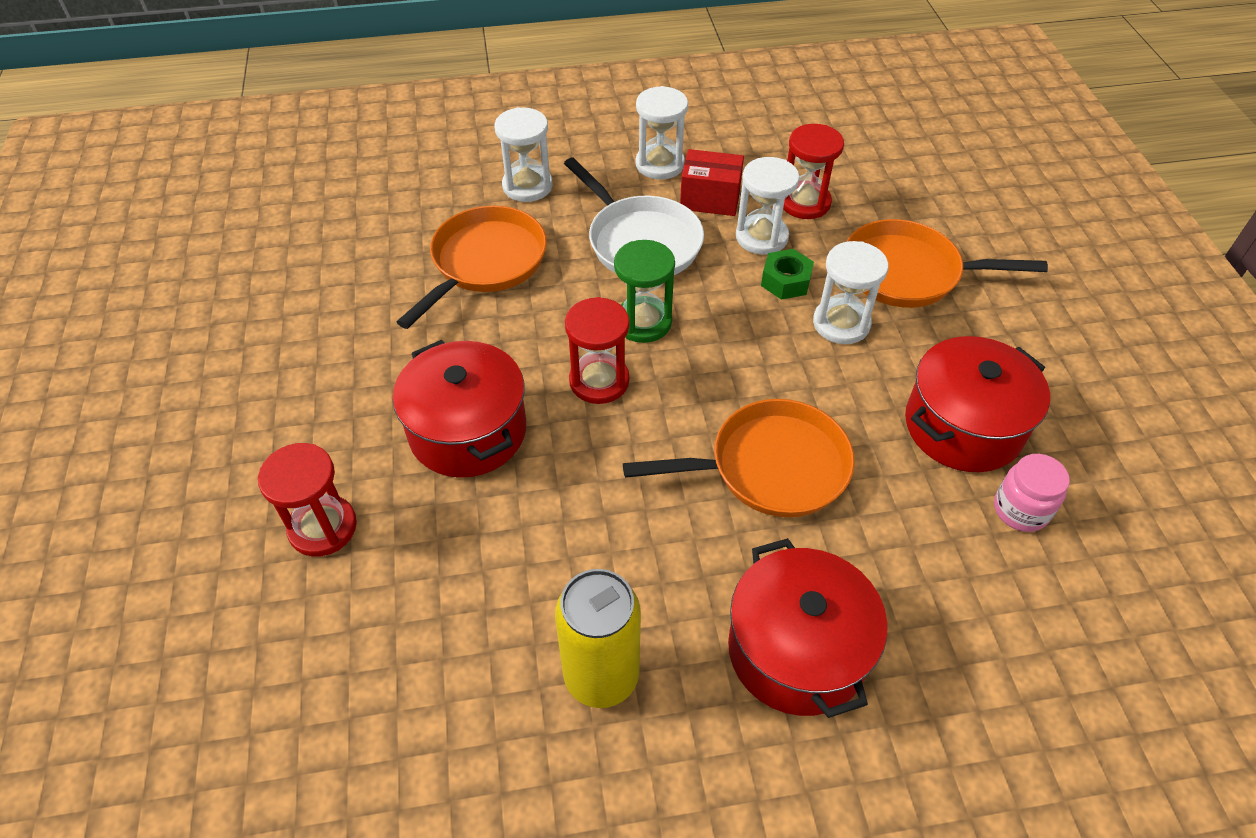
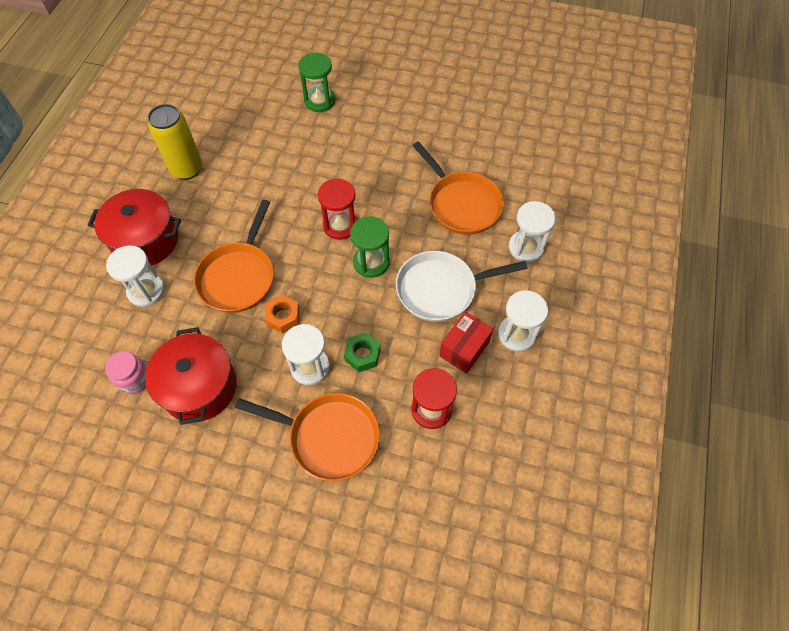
camera: 115 degrees right, 10 degrees up
red hourglass [258,443,357,557] -> green hourglass [298,53,335,112]
red pot [393,340,526,478] -> none
white hourglass [736,157,799,255] -> white hourglass moved to [106,245,165,307]
orange pan [846,219,1048,308] -> orange pan turned 75 degrees clockwise [235,393,380,481]
none -> orange nut [265,294,300,334]

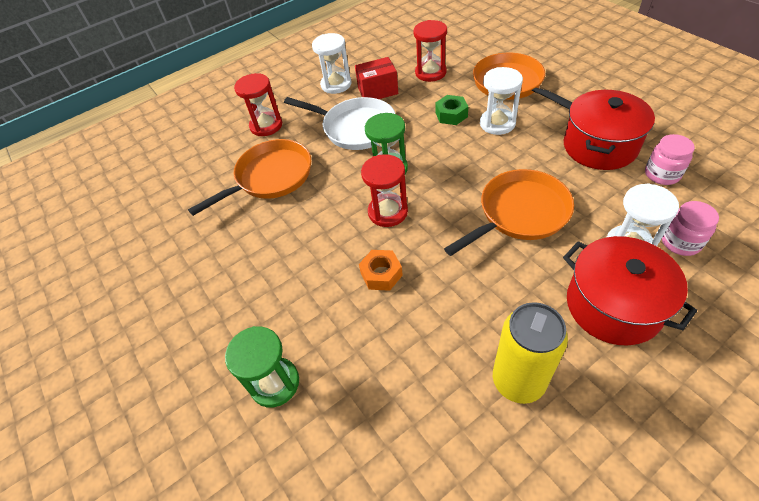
camera: 135 degrees left, 10 degrees down
orange nut [265,294,300,334] -> orange nut moved to [359,250,403,291]
orange pan [412,141,504,235] -> orange pan turned 45 degrees clockwise [188,139,311,216]
white hourglass [509,201,556,263] -> red hourglass [234,73,282,136]
none -> pink jar [662,201,719,256]

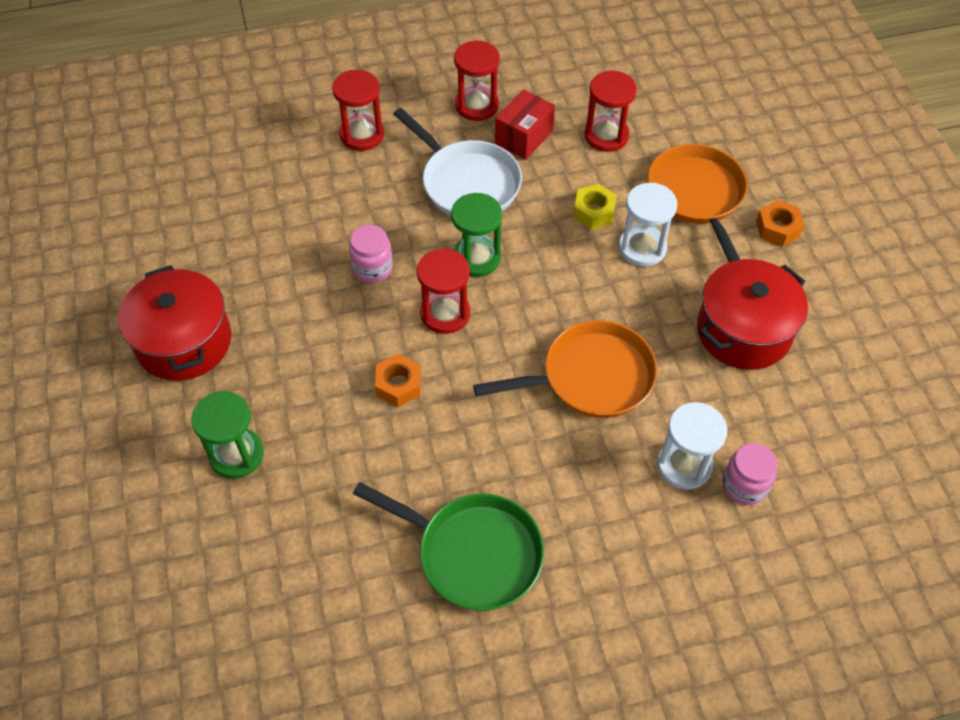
camera: 15 degrees right, 5 degrees up
orange pan [188,139,311,216] -> none
white hourglass [312,33,351,94] -> red hourglass [454,40,500,121]
red box [355,57,398,99] -> red box turned 60 degrees counterclockwise [495,89,555,160]
green nut [435,95,468,125] -> yellow nut [573,184,617,229]
yellow can [493,302,568,404] -> green pan [353,482,544,611]
red pot [563,236,697,346] -> red pot moved to [118,265,231,381]
pink jar [645,134,695,185] -> pink jar moved to [349,225,393,283]
none -> orange nut [756,200,804,247]

